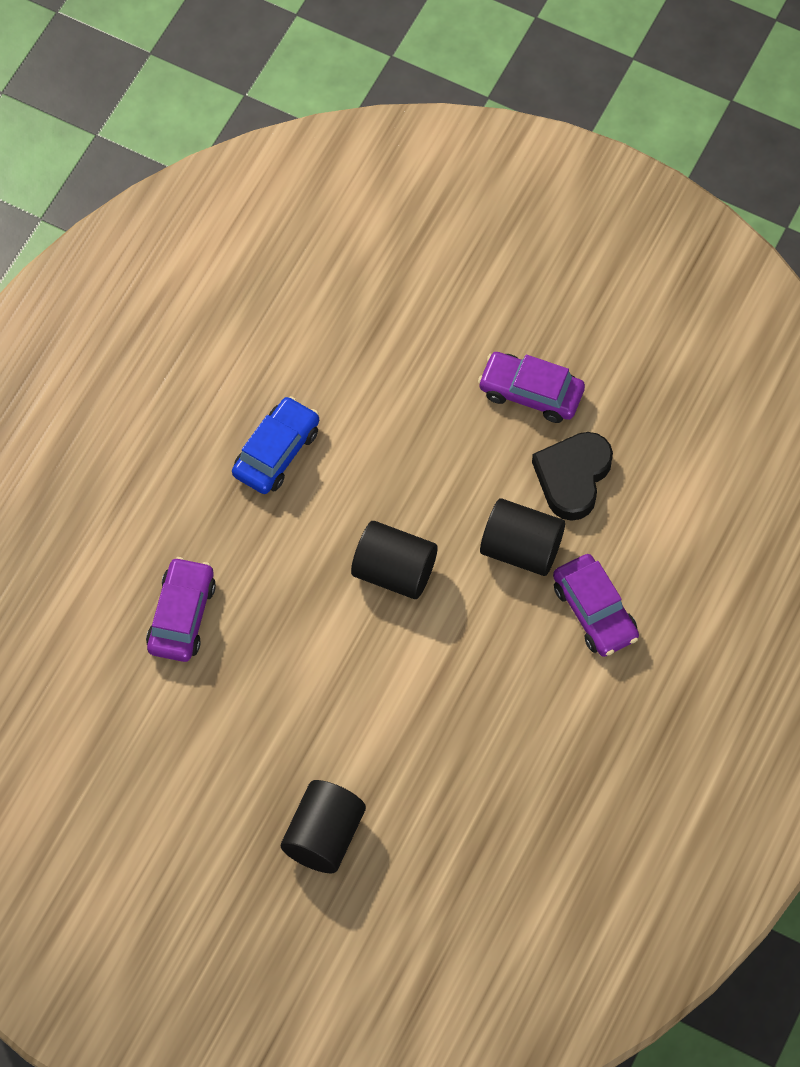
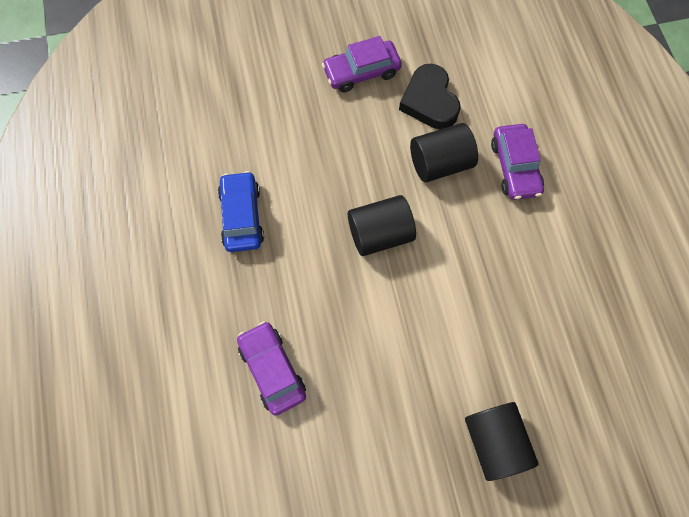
camera: 40 degrees left, 5 degrees up
purple car [553,554,639,657] -> purple car turned 60 degrees clockwise [491,124,544,200]

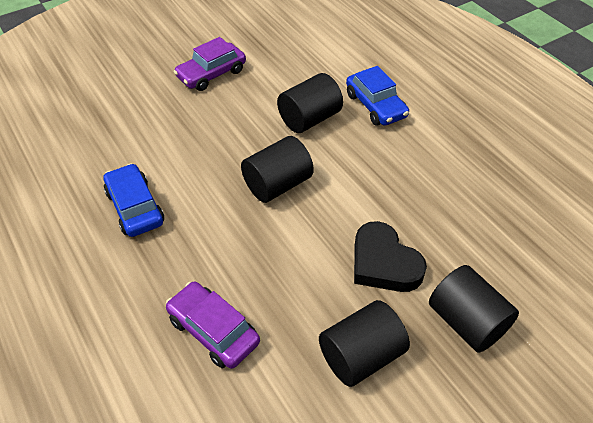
camera: 20 degrees left, 20 degrees down
black heart [399,64,461,129] -> black heart moved to [354,221,427,292]
purple car [491,124,544,200] -> blue car [346,66,409,126]
none -> black cylinder [319,300,410,387]

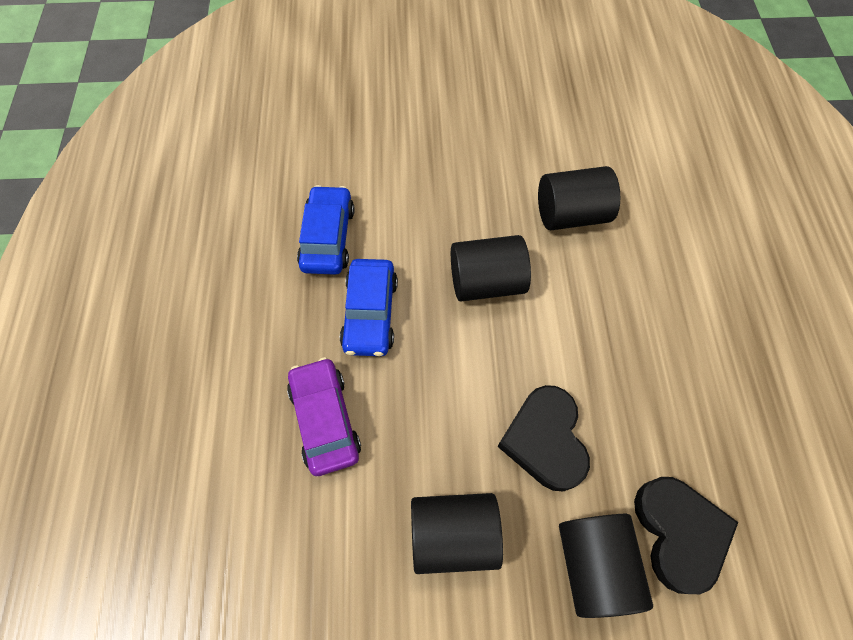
camera: 30 degrees right, 15 degrees up
purple car [174,37,246,91] -> none
blue car [346,66,409,126] -> blue car moved to [340,259,398,356]
none -> black heart [634,477,738,594]

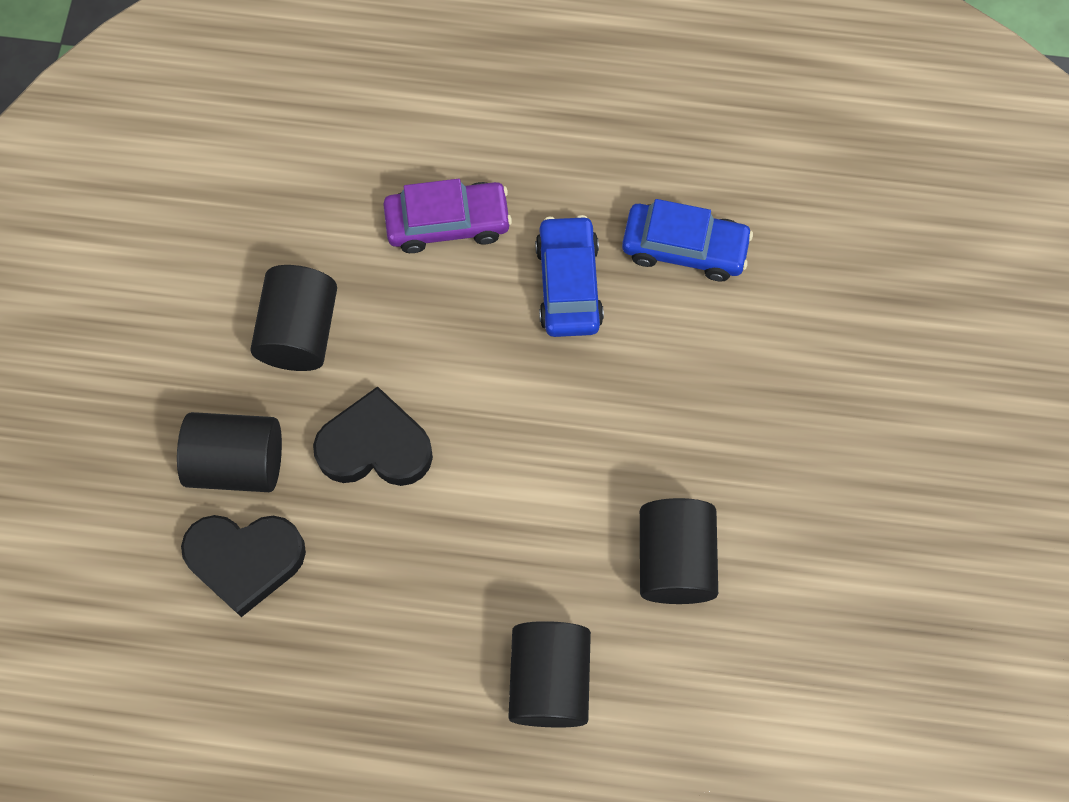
camera: 100 degrees right, 5 degrees up
blue car [340,259,398,356] -> blue car turned 75 degrees clockwise [535,215,604,337]
black cylinder [451,235,531,302] -> black cylinder moved to [509,621,591,727]

